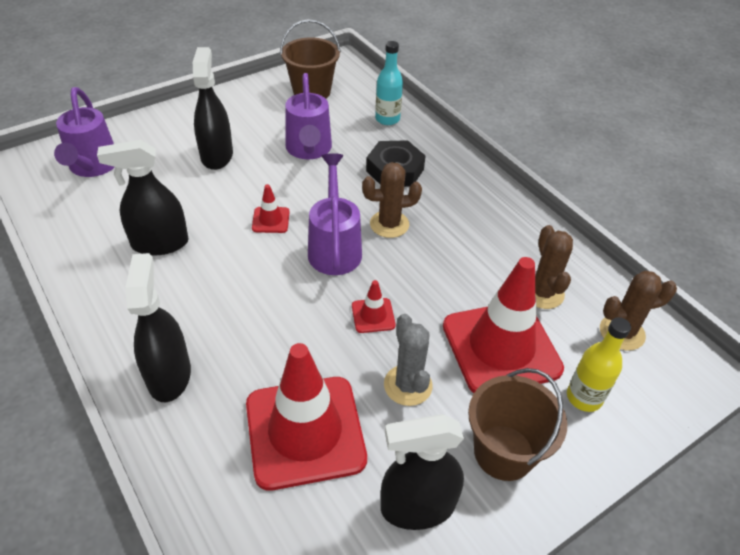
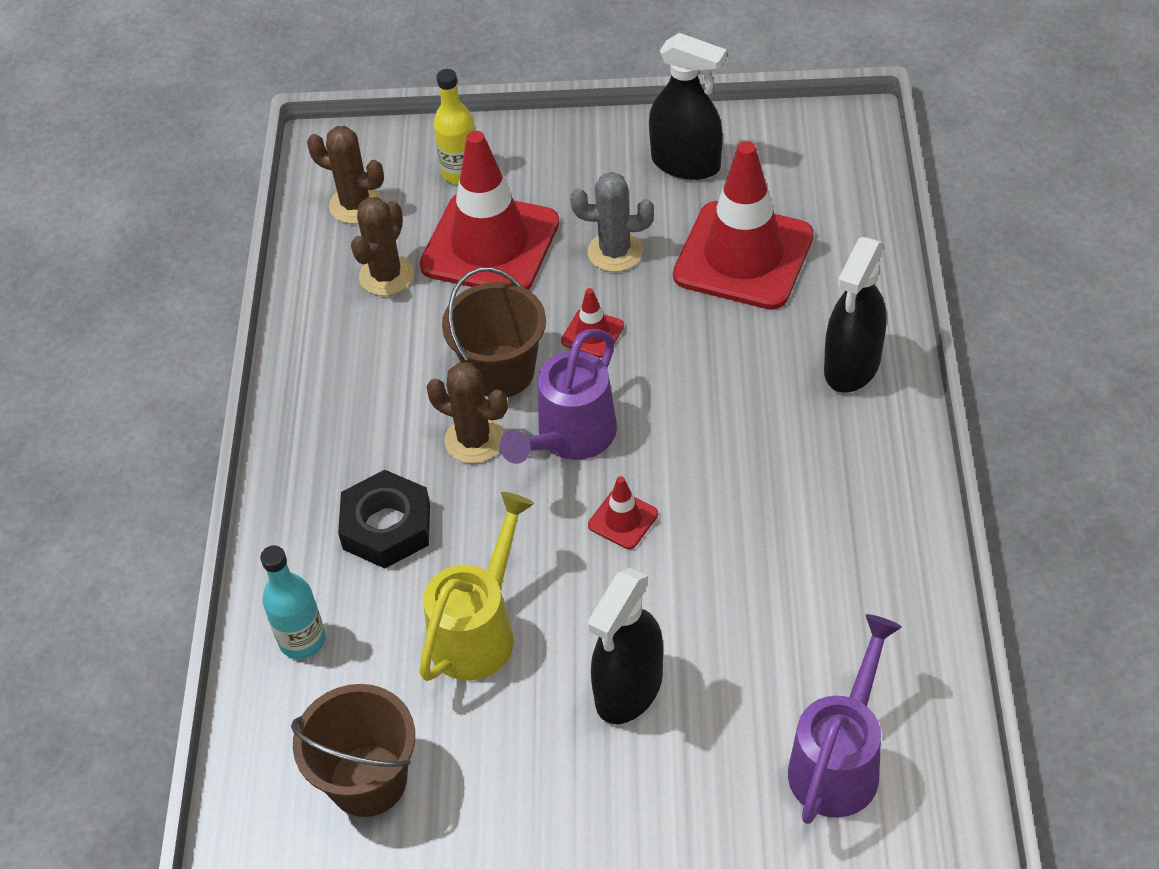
camera: 140 degrees left, 5 degrees up
black spray bottle [97,140,189,255] -> none
purple watering can [285,73,332,159] -> yellow watering can [419,492,534,681]
grey cactus [384,314,433,406] -> grey cactus turned 75 degrees clockwise [570,172,654,272]
brown bucket [468,368,567,481] -> brown bucket moved to [442,267,546,397]

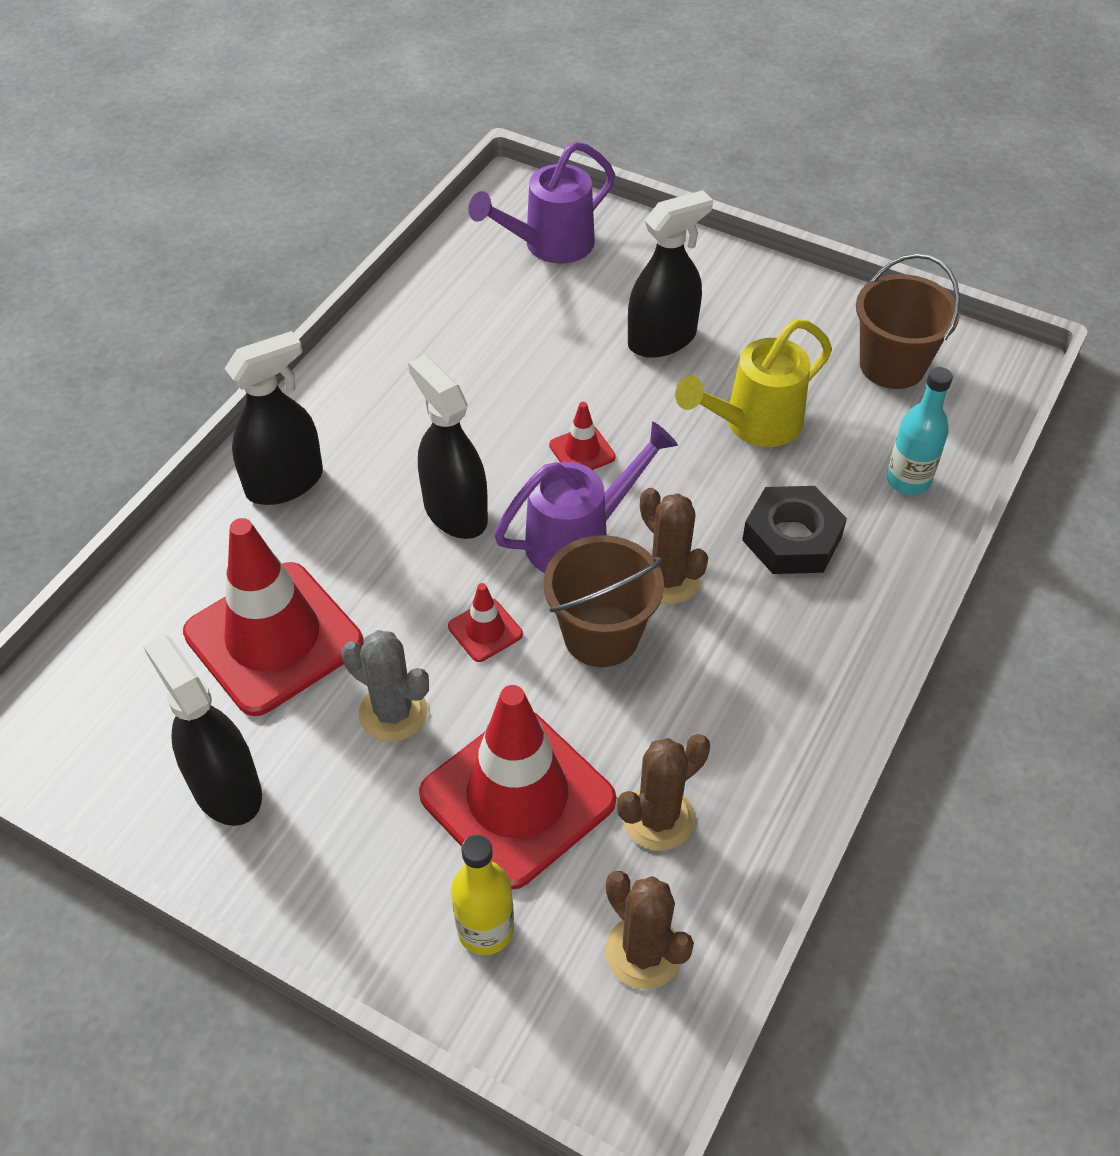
camera: 155 degrees left, 0 degrees up
none -> black spray bottle [408,355,488,539]

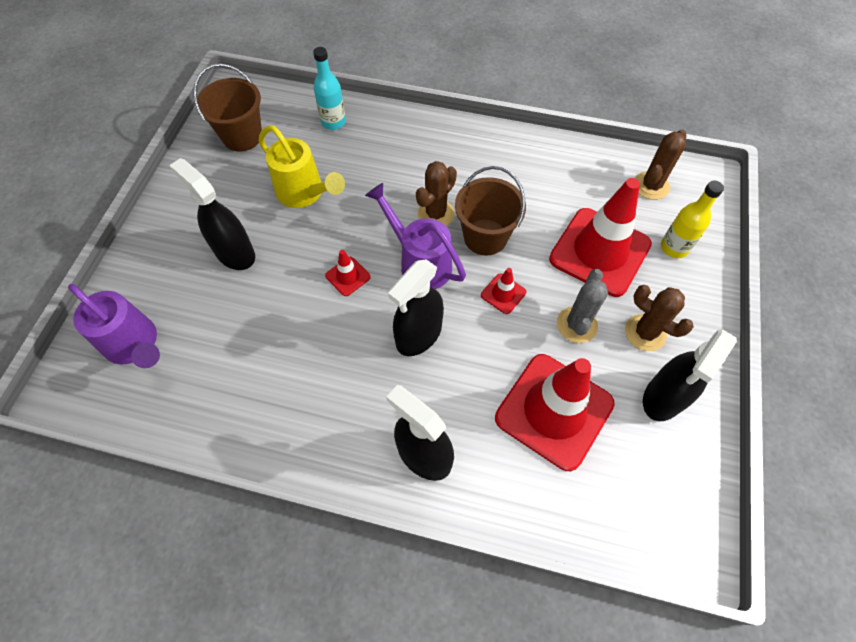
camera: 105 degrees left, 10 degrees up
brown cactus [617,734,710,850] -> brown cactus moved to [625,285,694,351]
black nut [742,486,847,574] -> none

